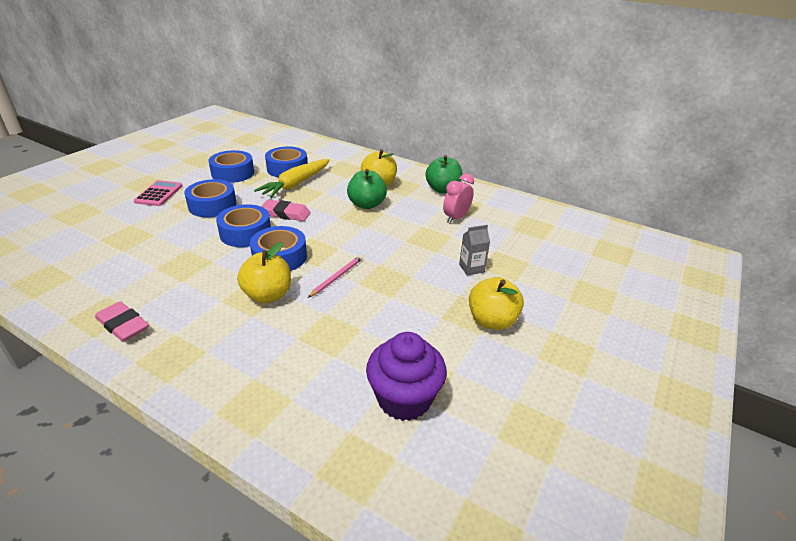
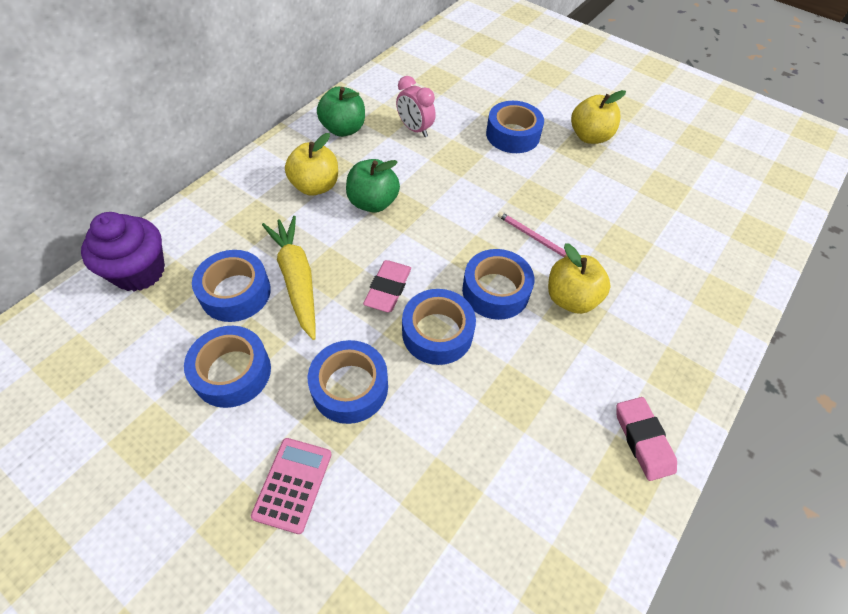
camera: 85 degrees left, 20 degrees up
pink eraser [95,301,149,342] -> pink eraser turned 60 degrees counterclockwise [616,397,677,481]
pink calculator [134,180,182,206] -> pink calculator turned 90 degrees clockwise [251,438,332,534]
yellow carrot [254,159,330,198] -> yellow carrot turned 150 degrees counterclockwise [262,216,316,340]
purple cupcake [366,332,447,421] -> purple cupcake moved to [81,212,165,291]
grey carton [459,225,490,276] -> blue tape [486,101,544,153]

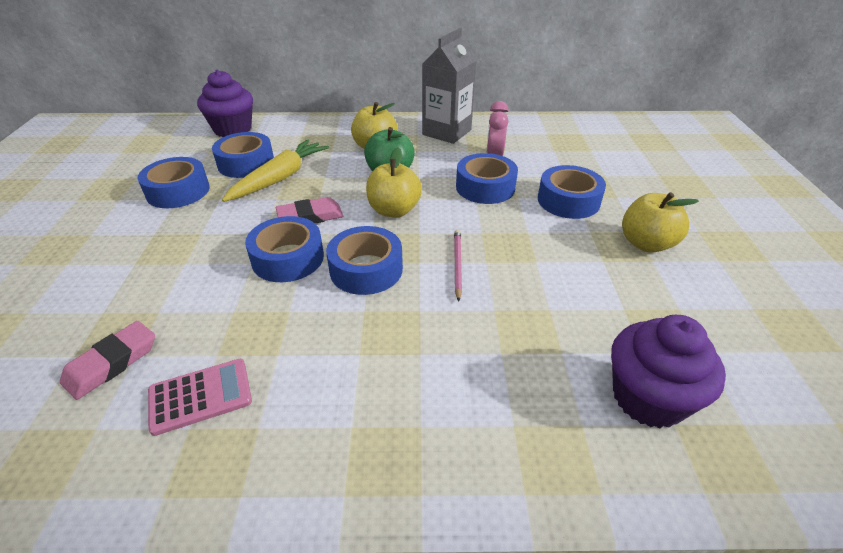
camera: 55 degrees right, 15 degrees down
pink calculator [251,438,332,534] -> pink calculator moved to [148,359,252,436]
blue tape [308,340,388,424] -> blue tape moved to [456,153,518,204]
green apple [317,87,365,137] -> grey carton [422,28,476,144]
yellow apple [548,243,611,314] -> yellow apple moved to [366,147,422,218]
pink eraser [616,397,677,481] -> pink eraser moved to [60,321,155,400]
none -> purple cupcake [611,315,726,428]

